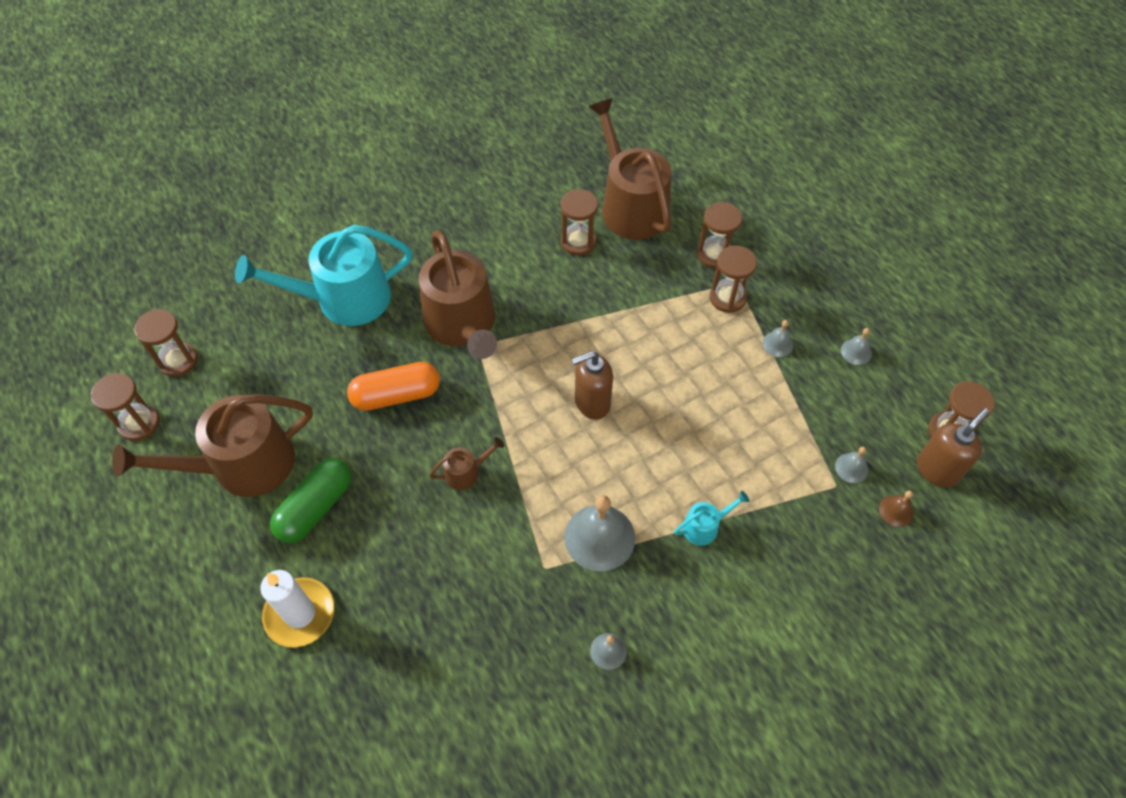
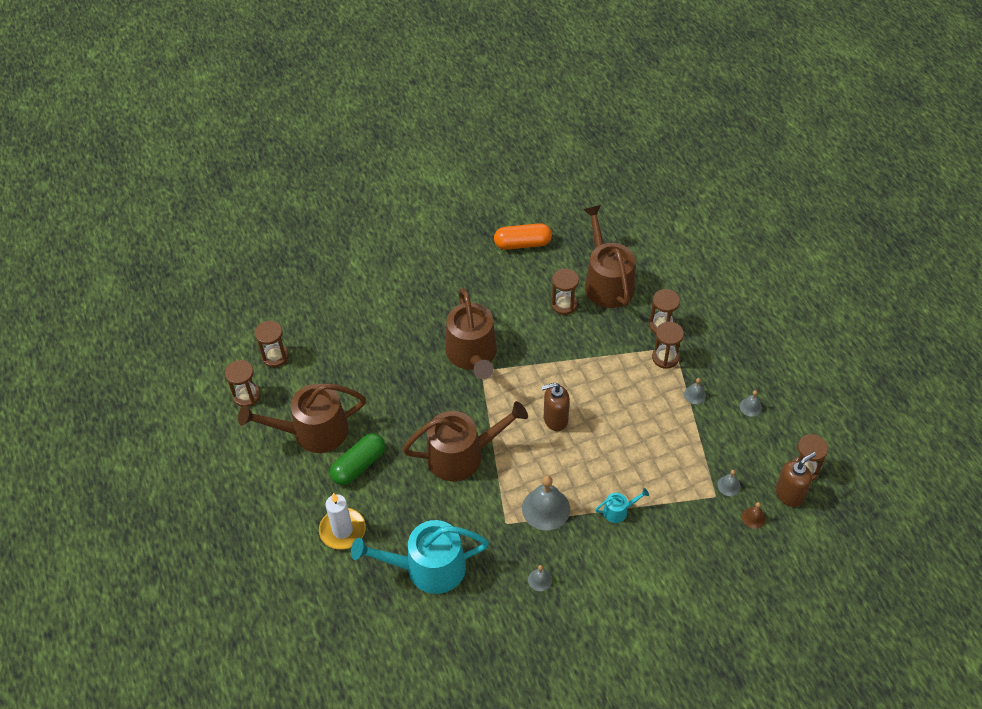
camera: 10 degrees right, 5 degrees down
turquoise watering can [235,225,412,326] -> turquoise watering can moved to [351,520,489,594]
orange capsule [347,362,440,411] -> orange capsule moved to [494,223,552,250]
brown watering can [429,437,504,490] -> brown watering can [402,401,528,481], size x2.35

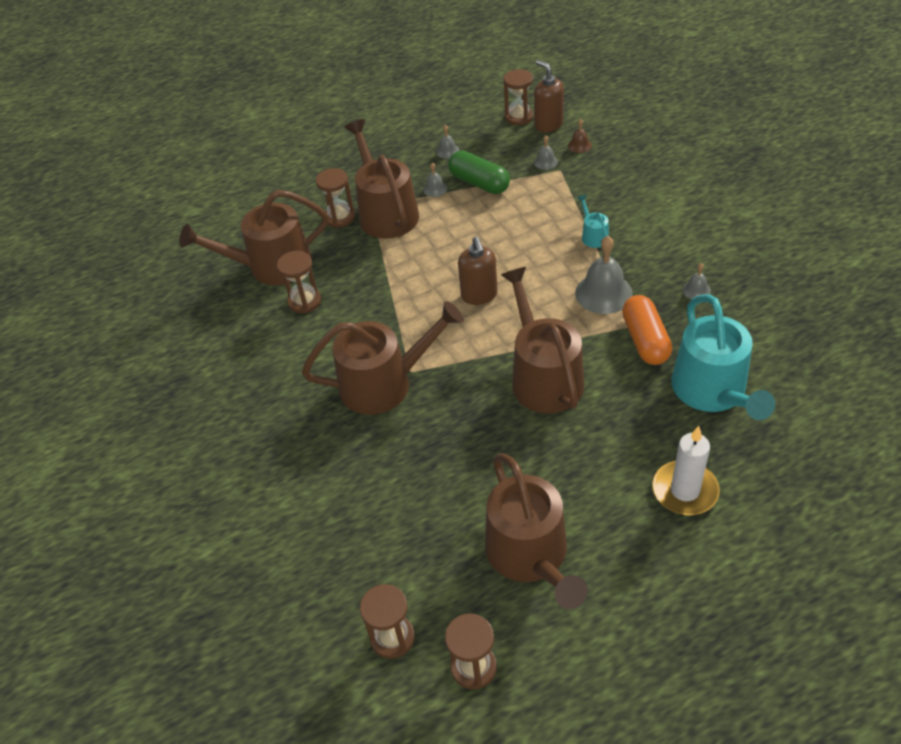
camera: 90 degrees left, 5 degrees down
green capsule [330,433,385,485] -> green capsule moved to [448,151,510,194]
orange capsule [494,223,552,250] -> orange capsule moved to [622,295,672,365]
brown hourglass [652,322,684,369] -> brown watering can [344,119,419,239]

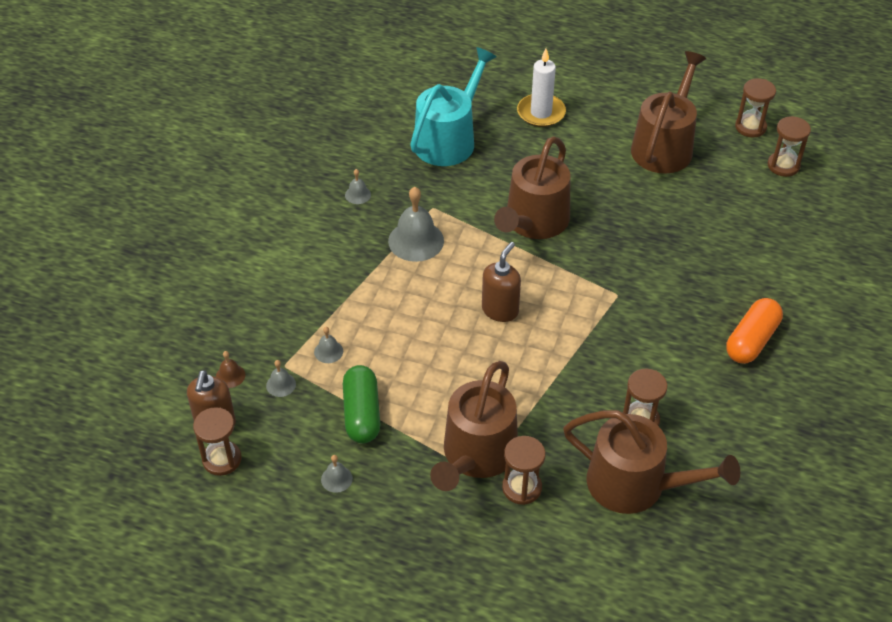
camera: 140 degrees left, 0 degrees up
brown watering can [302,301,464,415] -> none
grey bell [423,162,447,197] -> grey bell moved to [314,327,343,363]
turquoise watering can [578,195,609,248] -> none
orange capsule [622,295,672,365] -> orange capsule moved to [726,298,783,364]

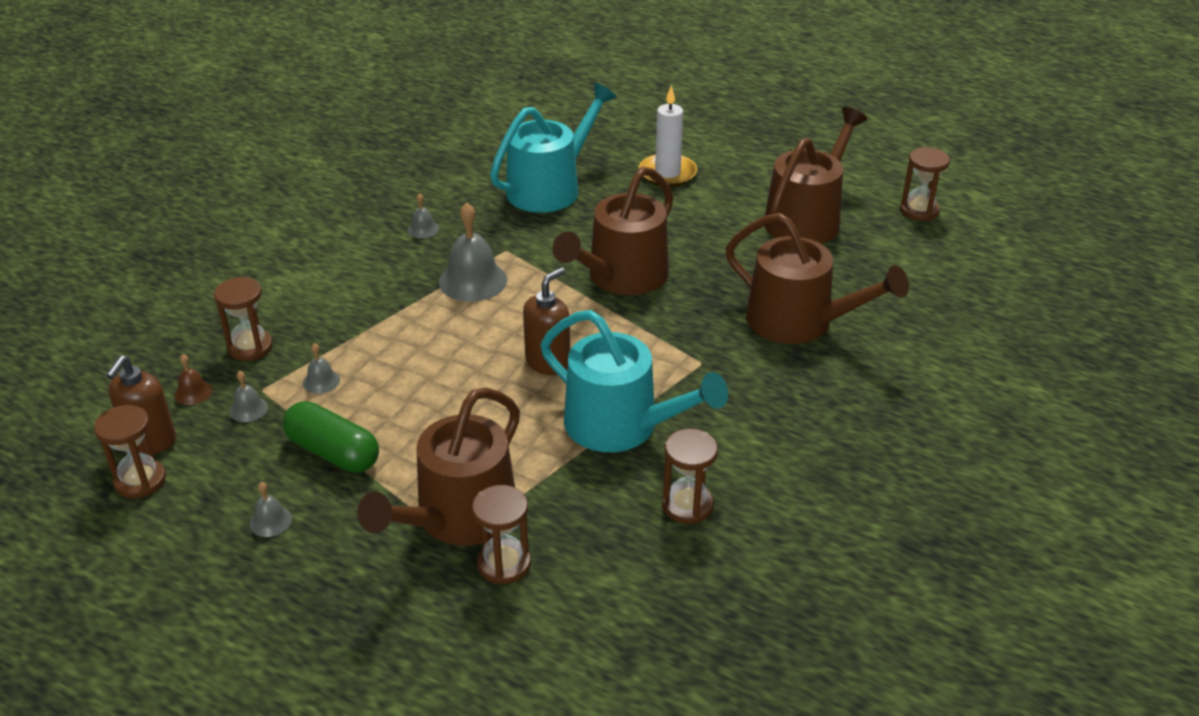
camera: 10 degrees right, 10 degrees down
green capsule [343,365,380,443] -> green capsule turned 60 degrees counterclockwise [283,401,379,473]
brown watering can [563,410,740,514] -> brown watering can moved to [725,213,909,344]
orange capsule [726,298,783,364] -> none
brown hourglass [768,116,811,177] -> brown hourglass moved to [214,277,273,361]
none -> turquoise watering can [540,310,728,452]

